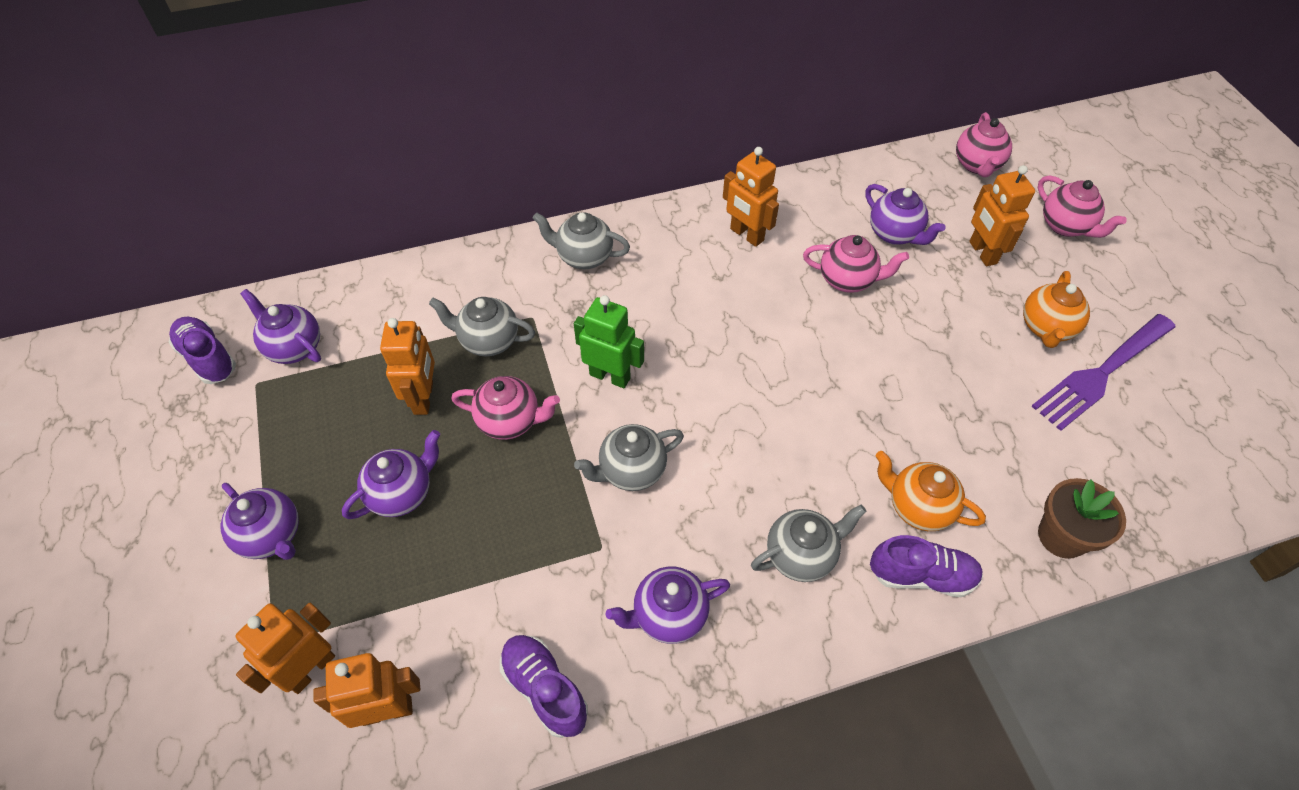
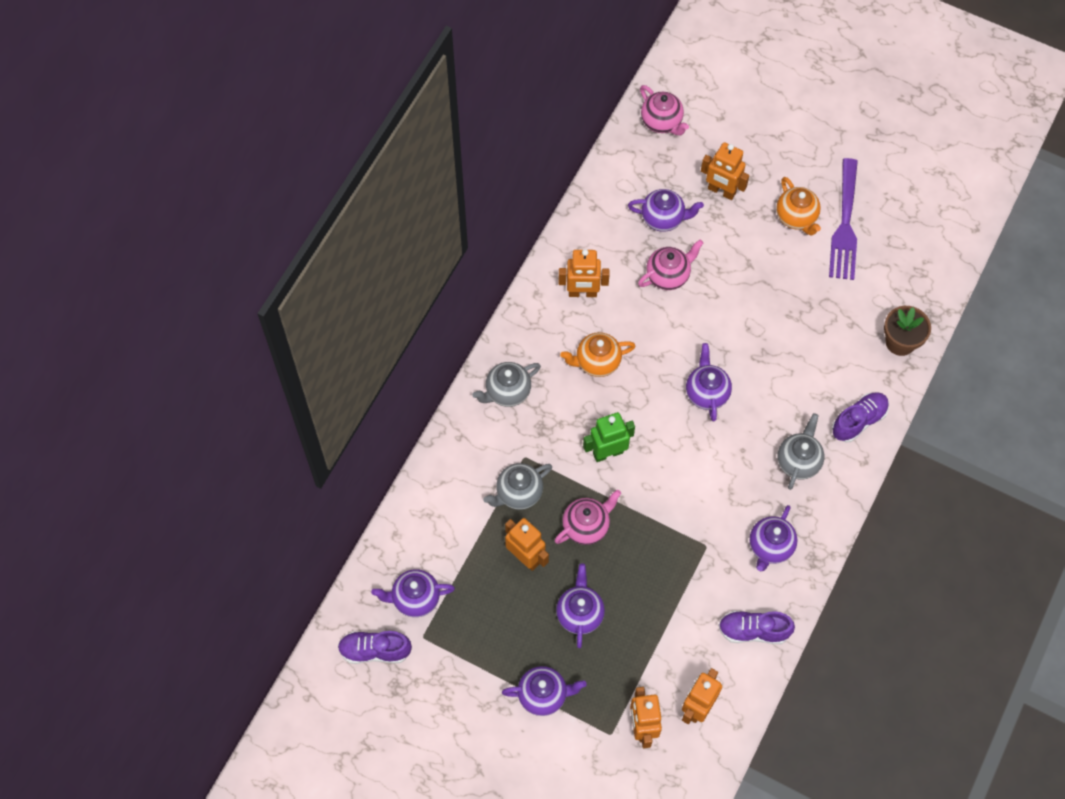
camera: 45 degrees left, 10 degrees up
grey teapot [574,424,684,491] -> none
orange teapot [875,451,986,531] -> orange teapot moved to [560,332,635,377]
pink teapot [1038,176,1127,238] -> none
none -> purple teapot [686,343,732,422]

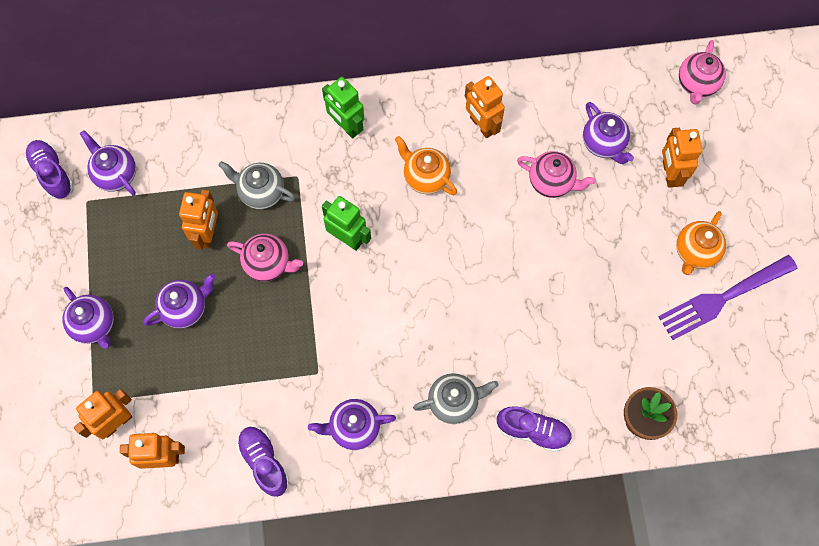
camera: 55 degrees right, 5 degrees up
grey teapot [472,362,541,407] -> green robot [322,77,364,139]
purple teapot [686,343,732,422] -> none

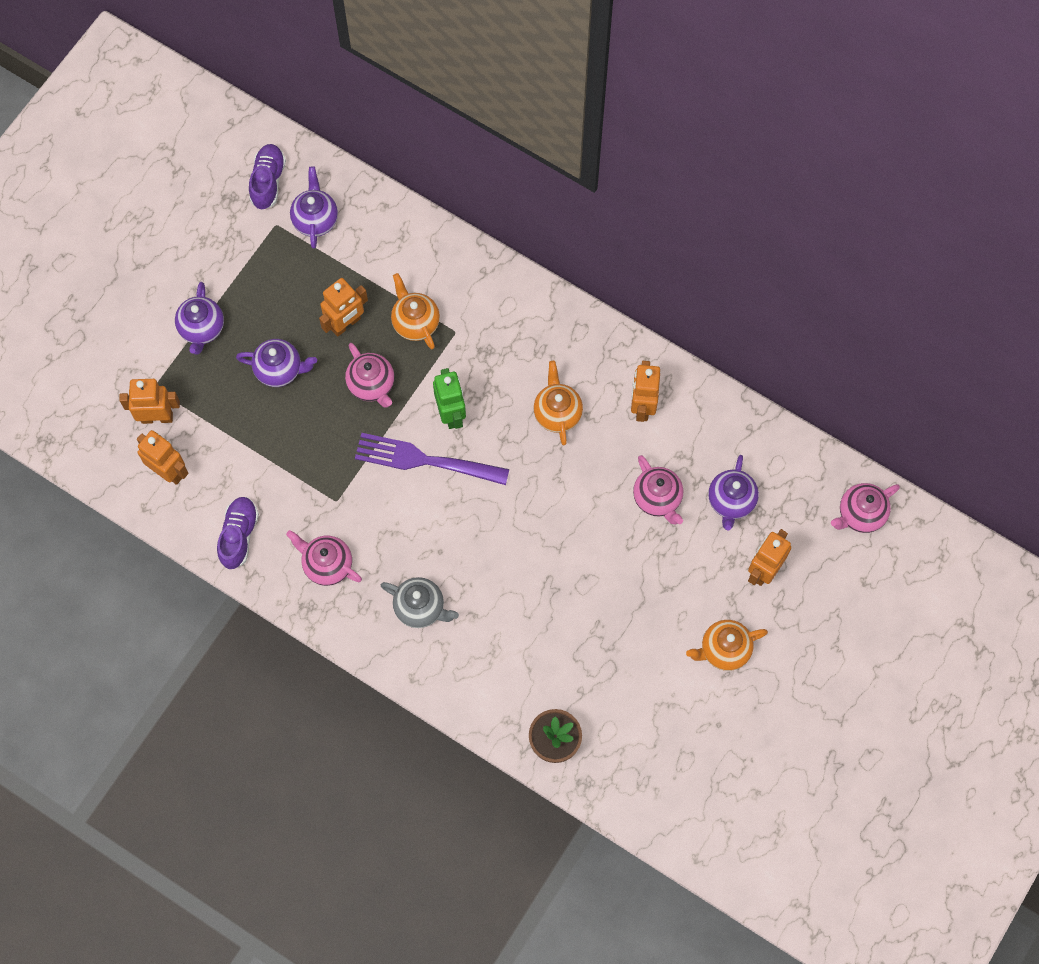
camera: 40 degrees right, 0 degrees up
grey teapot [218,161,296,209] -> orange teapot [391,273,440,349]
purple teapot [308,399,396,450] -> pink teapot [286,530,362,586]
green robot [322,77,364,139] -> none
purple shoe [497,406,572,452] -> none
purple fork [658,255,798,340] -> purple fork moved to [355,433,509,485]

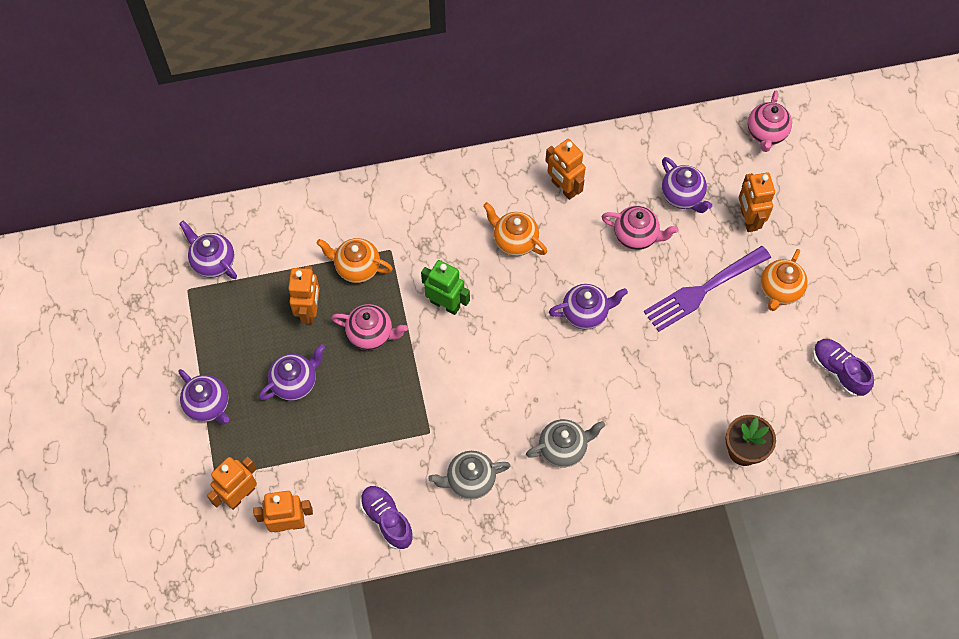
camera: 45 degrees left, 5 degrees down
purple shoe [249,144,286,210] -> purple shoe moved to [813,339,874,397]
pink teapot [286,530,362,586] -> grey teapot [428,451,511,499]
purple fork [355,433,509,485] -> purple fork moved to [644,246,771,332]
none -> purple teapot [549,284,628,330]

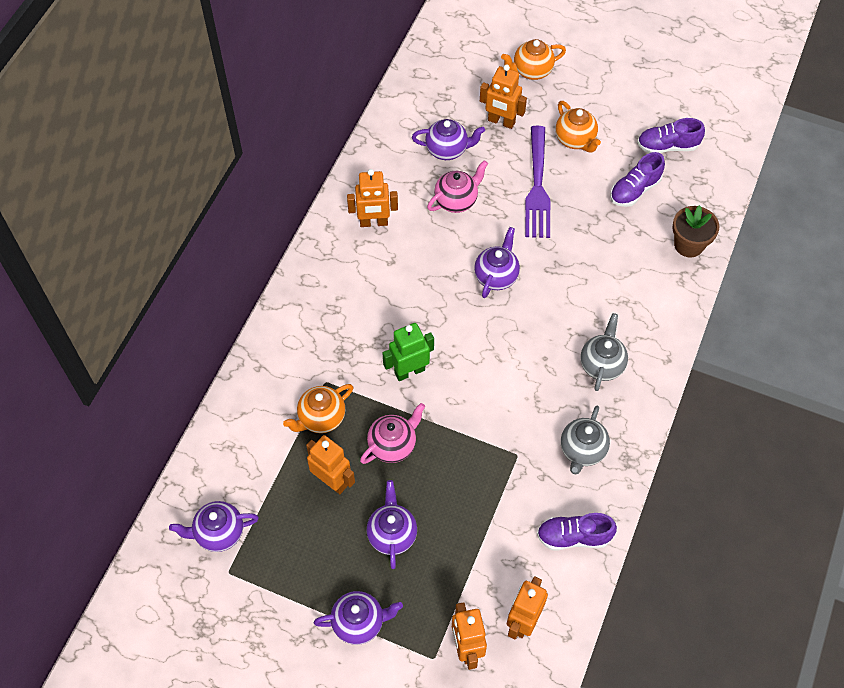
camera: 55 degrees left, 5 degrees down
orange teapot [483,202,547,256] -> orange teapot moved to [501,39,566,80]
pink teapot [748,90,792,152] -> none
none -> purple shoe [610,152,665,207]

